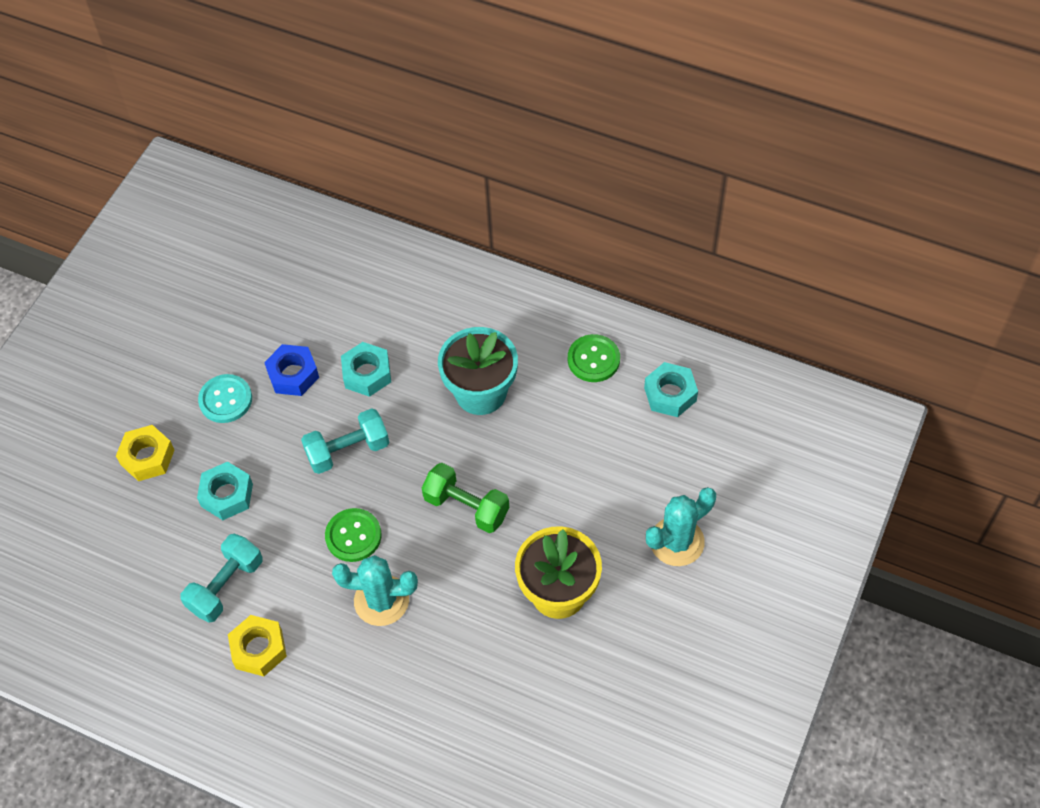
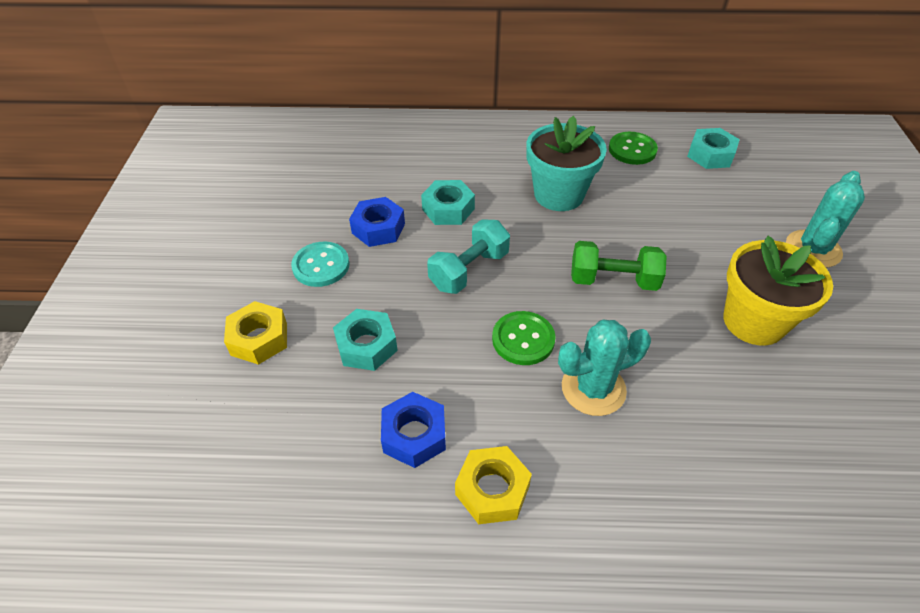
camera: 25 degrees left, 10 degrees down
turquoise dumbbell [180,534,262,623] -> blue nut [381,392,446,468]

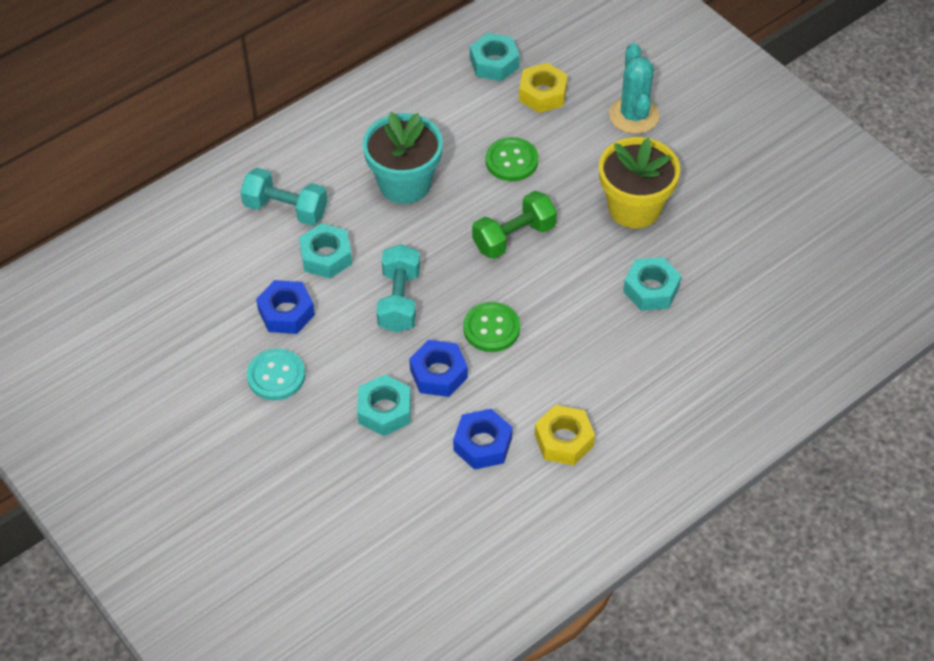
camera: 40 degrees left, 5 degrees up
yellow nut [224,301,287,365] -> yellow nut moved to [519,63,568,113]
turquoise cactus [558,320,651,416] -> none
green button [609,132,658,165] -> green button moved to [485,137,538,181]
none -> turquoise dumbbell [240,168,328,226]
none -> blue nut [409,340,468,397]
none -> turquoise nut [623,257,681,311]

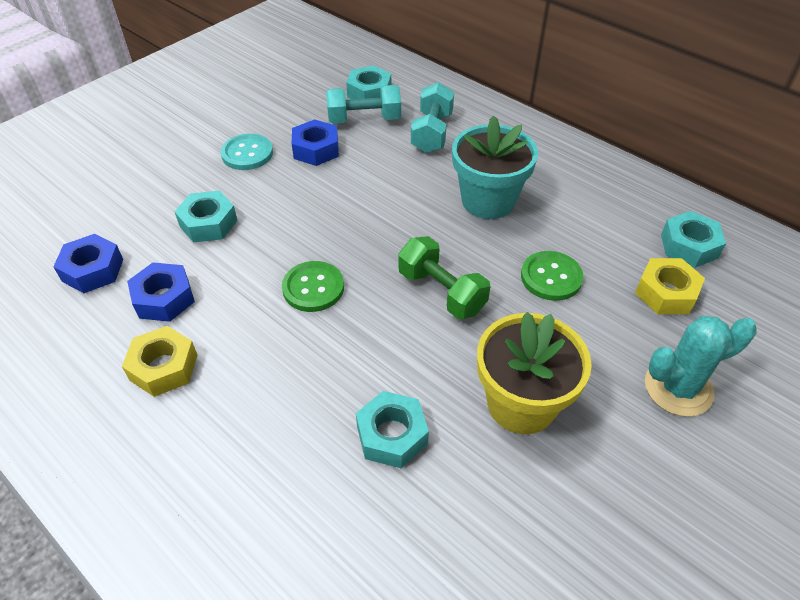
camera: 80 degrees right, 5 degrees down
turquoise nut [299,223,352,279] -> turquoise nut moved to [346,65,391,99]
turquoise dumbbell [376,244,420,333] -> turquoise dumbbell moved to [326,85,401,124]
blue nut [409,340,468,397] -> blue nut moved to [53,234,123,293]

